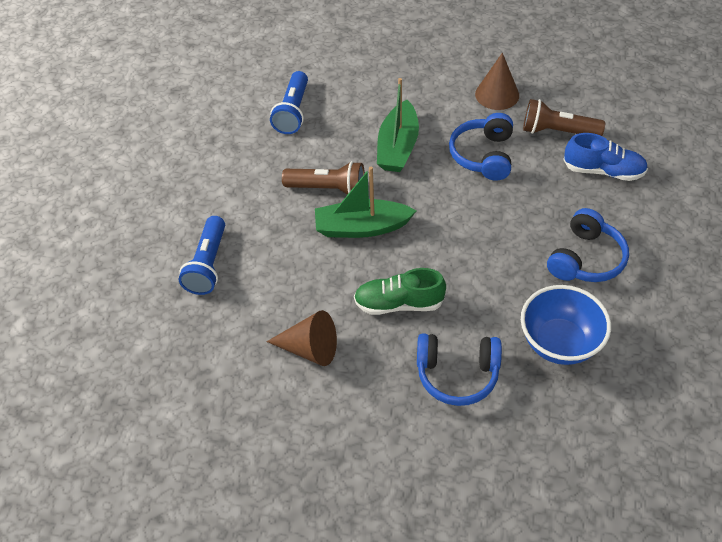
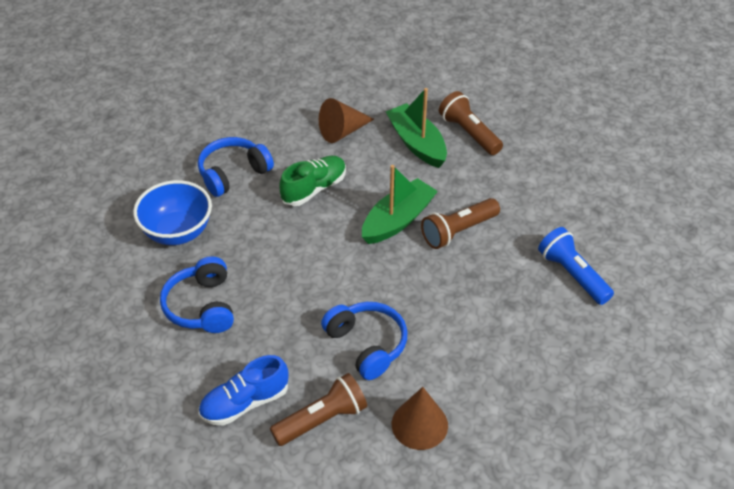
camera: 135 degrees right, 5 degrees down
blue flashlight [179,216,225,295] -> brown flashlight [439,91,503,155]
green boat [377,78,419,172] -> green boat moved to [385,88,447,168]

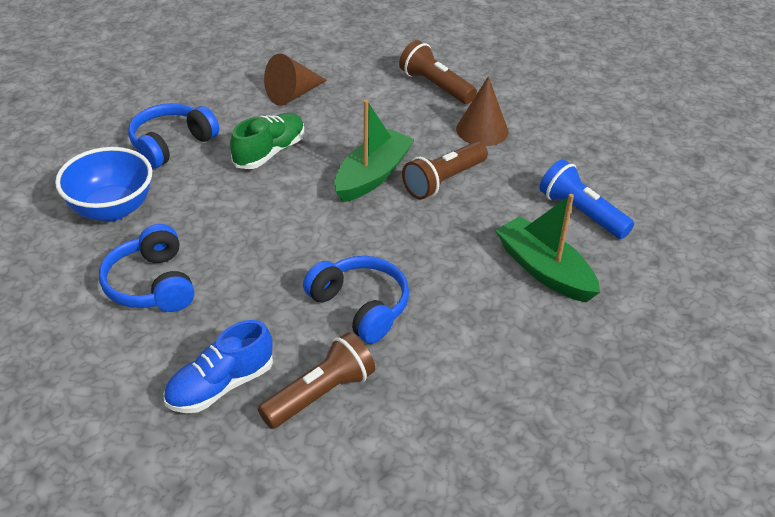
camera: 10 degrees left, 5 degrees down
green boat [385,88,447,168] -> green boat moved to [495,194,600,302]
brown cone [392,387,448,450] -> brown cone moved to [456,76,508,146]

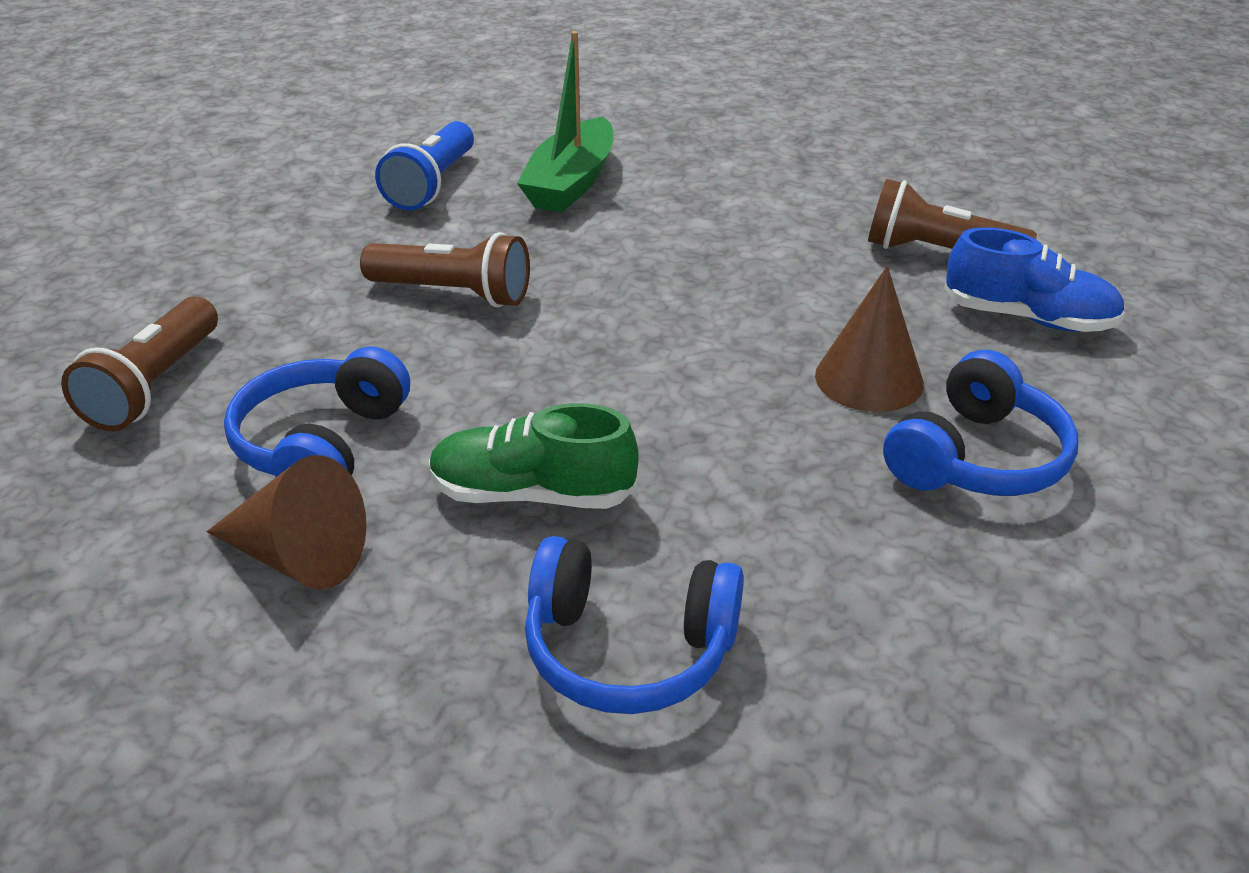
camera: 120 degrees left, 5 degrees down
blue bowl [55,147,152,222] -> none
blue headphones [303,256,409,344] -> blue headphones moved to [224,346,410,477]
green boat [334,100,415,202] -> none
brown cone [456,76,508,146] -> brown cone moved to [815,266,924,412]

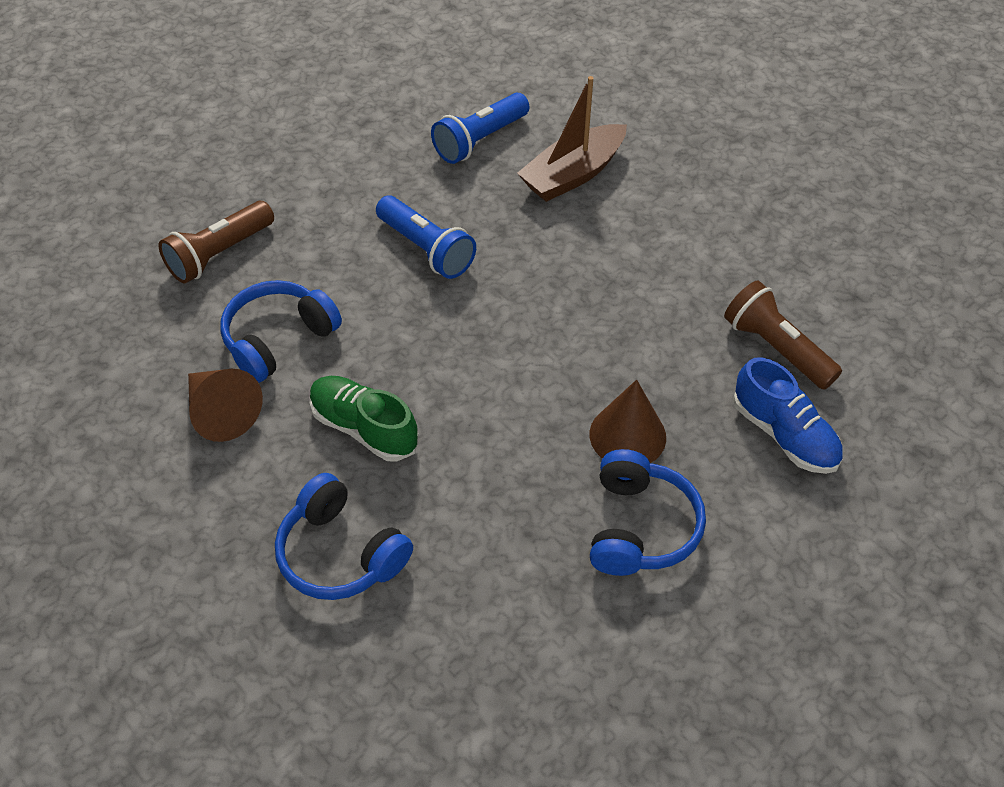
camera: 30 degrees right, 15 degrees up
brown flashlight [360,232,530,307] -> blue flashlight [376,196,476,279]
green boat [517,31,613,212] -> brown boat [517,76,627,202]
blue headphones [883,350,1078,496] -> blue headphones turned 60 degrees counterclockwise [590,449,706,576]

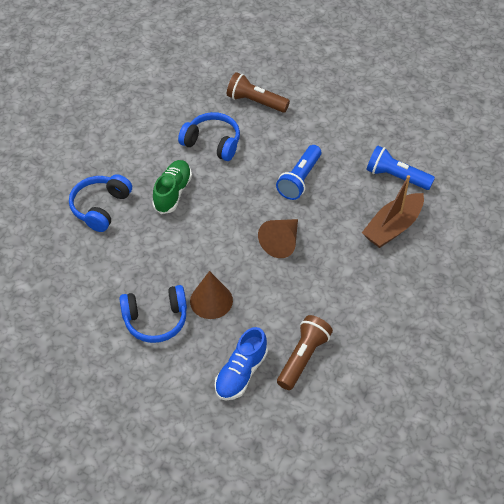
camera: 70 degrees right, 0 degrees up
brown cone [188,369,263,442] -> brown cone moved to [258,219,298,258]
brown boat [517,76,627,202] -> brown boat turned 75 degrees counterclockwise [362,175,424,248]

